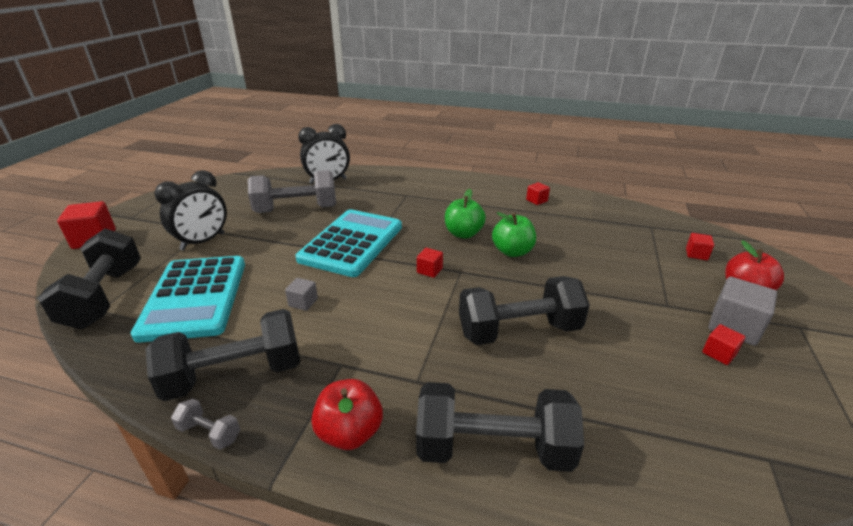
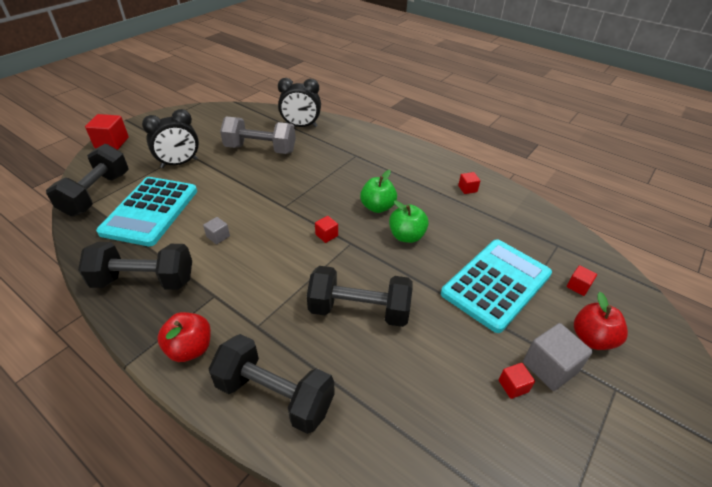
camera: 20 degrees right, 10 degrees up
grey dumbbell [171,398,240,449] -> none
turquoise calculator [296,209,402,277] -> turquoise calculator moved to [441,239,552,333]

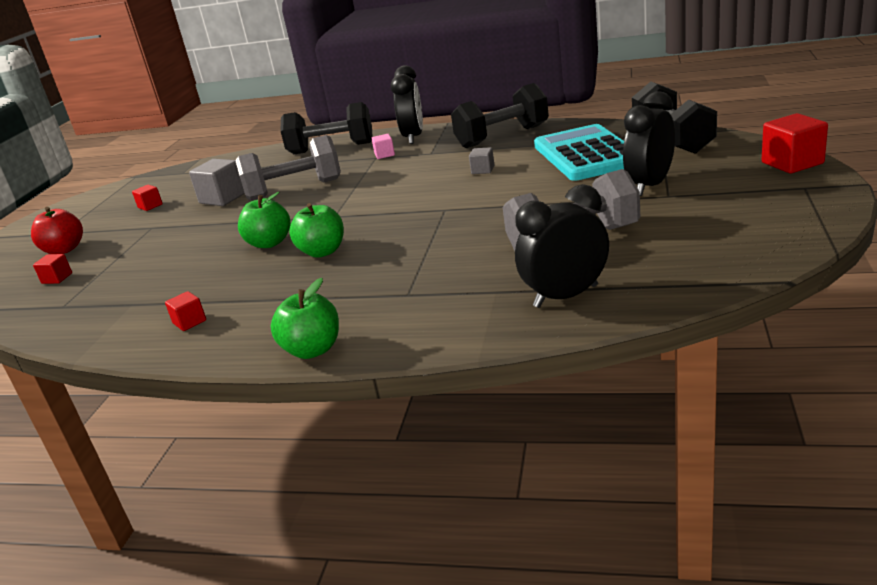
camera: 160 degrees right, 15 degrees down
red apple [157,312,211,362] -> black clock [391,65,423,144]
black dumbbell [307,266,413,327] -> grey dumbbell [235,135,341,201]
red cube [315,216,338,243] -> none
turquoise calculator [441,239,552,333] -> none
grey cube [523,323,593,391] -> grey cube moved to [189,159,245,206]
none -> green apple [271,278,339,359]
none -> pink cube [371,134,395,159]

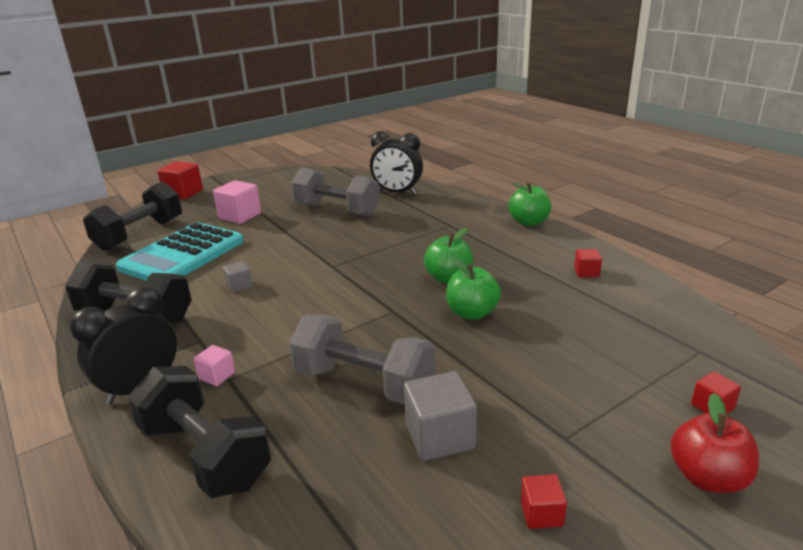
camera: 140 degrees left, 0 degrees up
black clock [623,91,675,196] -> pink cube [213,180,261,224]

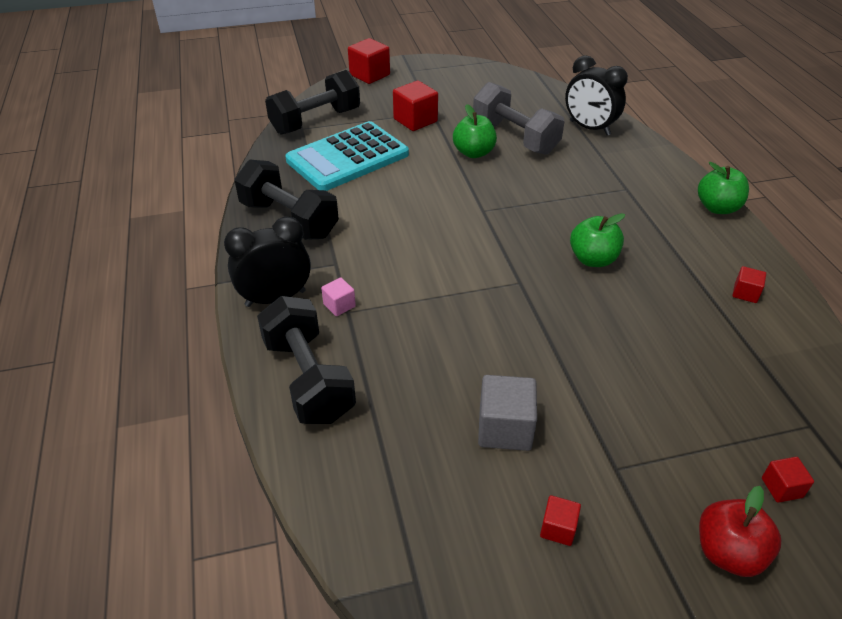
camera: 20 degrees right, 15 degrees up
pink cube [213,180,261,224] -> red cube [393,81,438,131]
grey cube [223,261,253,293] -> none
grey dumbbell [289,314,435,405] -> none
green apple [446,258,501,320] -> green apple moved to [453,104,497,158]

